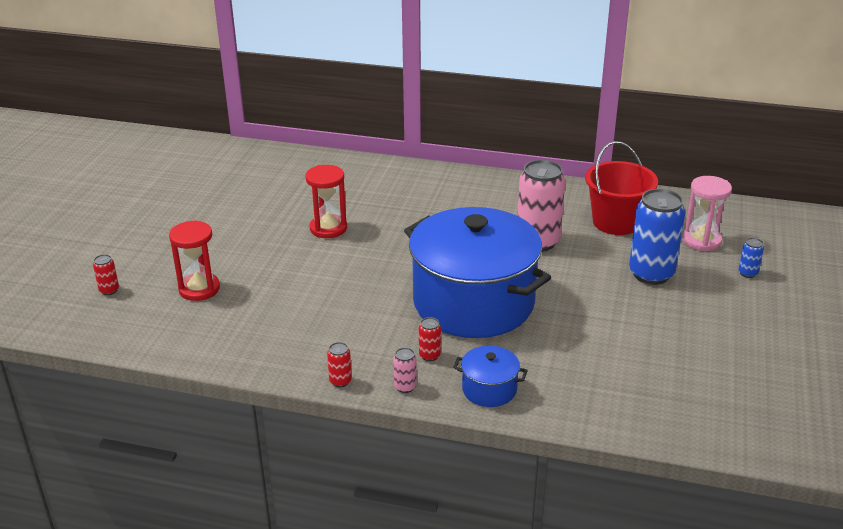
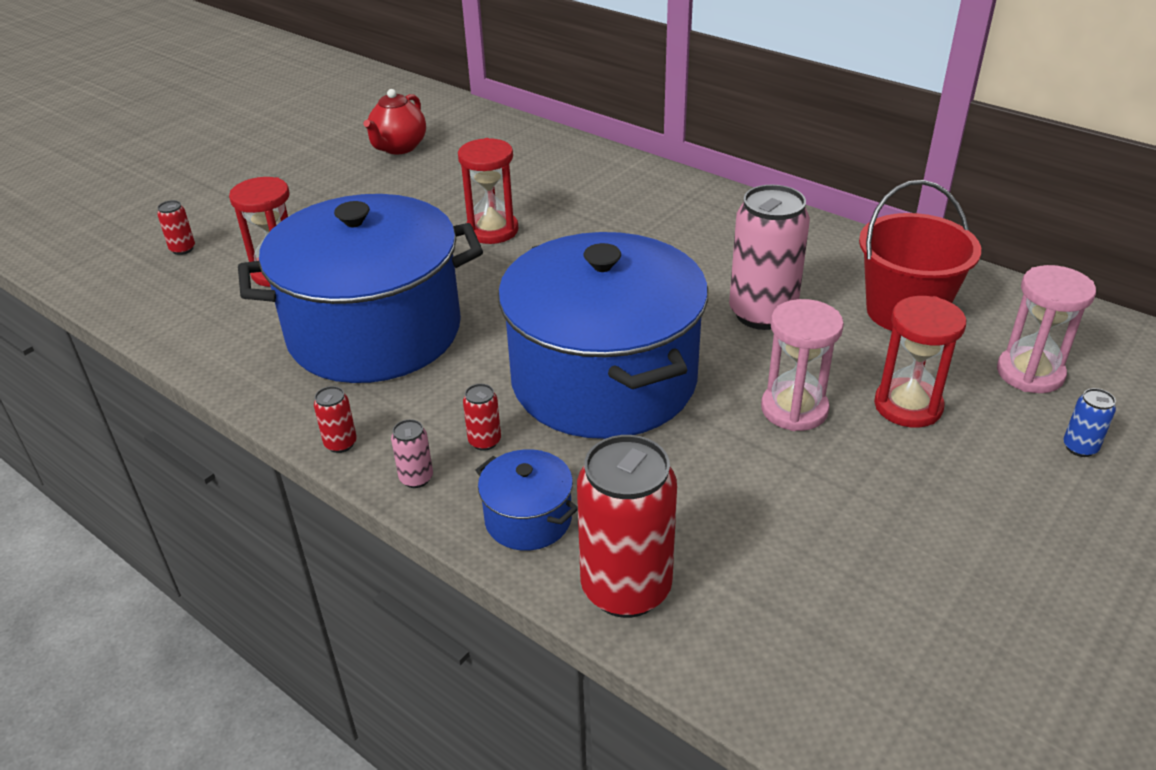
camera: 25 degrees right, 5 degrees up
blue can [629,189,685,285] -> red hourglass [874,296,966,428]
none -> blue pot [238,194,483,383]
none -> red teapot [364,89,426,154]
none -> red can [577,435,677,618]
none -> pink hourglass [761,299,844,431]

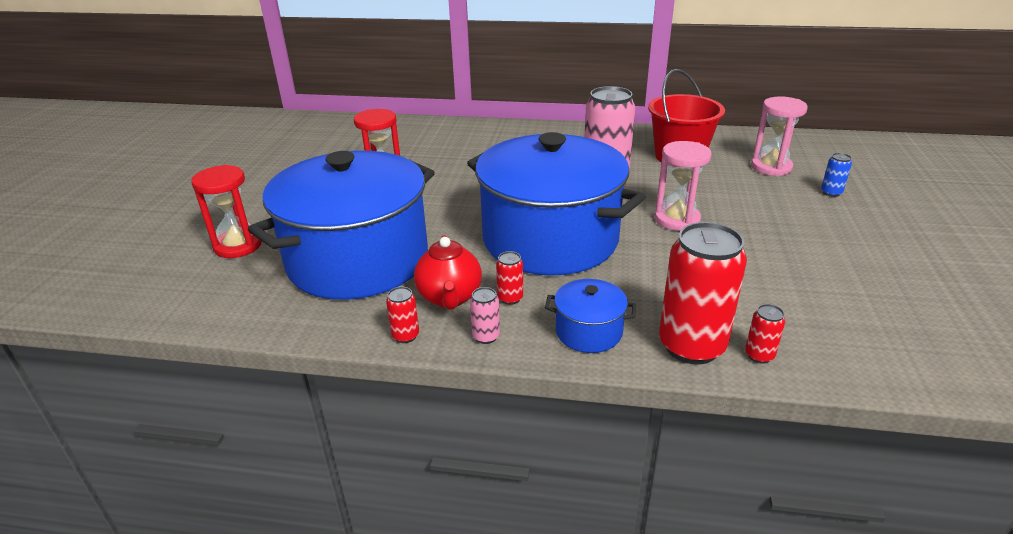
camera: 30 degrees left, 5 degrees down
red can [157,200,195,255] -> red can moved to [745,304,785,364]
red teapot [364,89,426,154] -> red teapot moved to [414,235,482,309]
red hourglass [874,296,966,428] -> none

